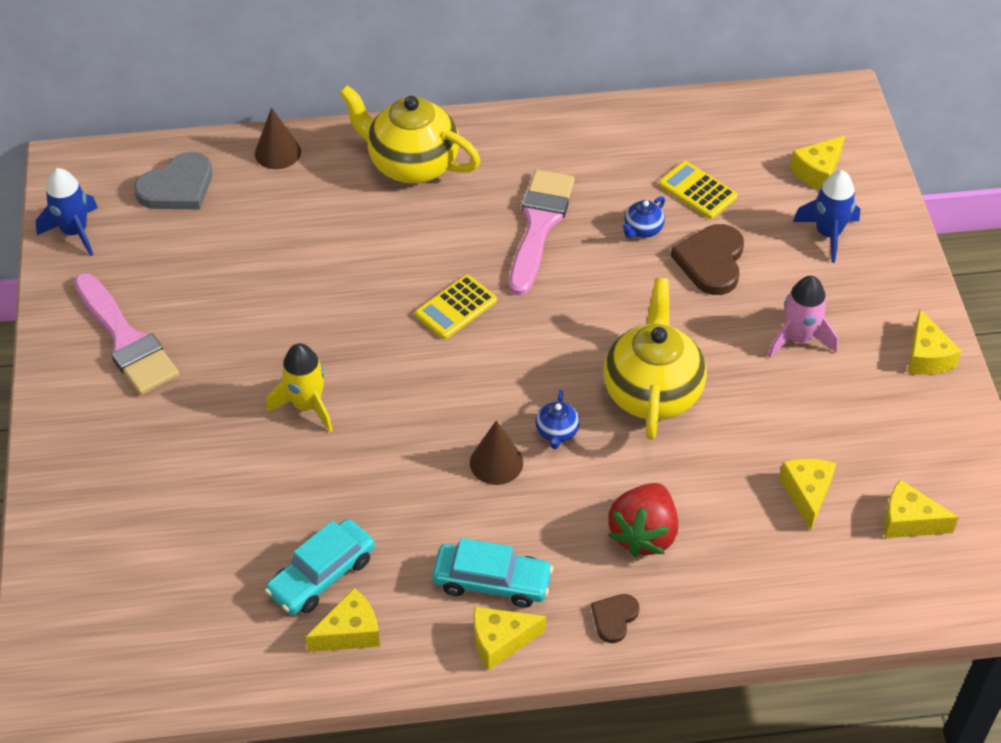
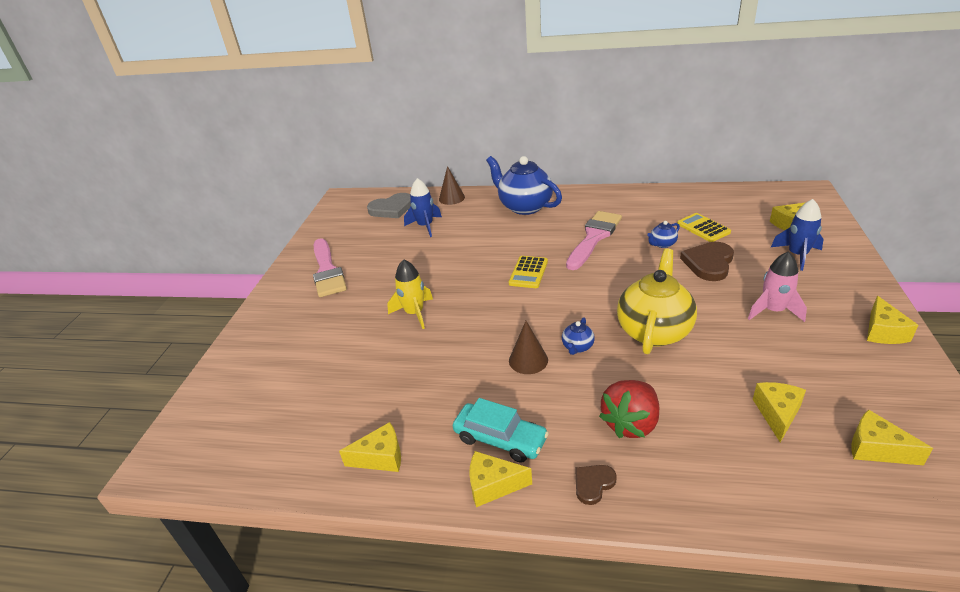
camera: 20 degrees right, 15 degrees down
blue rocket [36,168,98,256] -> blue rocket moved to [404,178,442,237]
turquoise car [265,519,375,615] -> none
yellow teapot [339,85,481,184] -> blue teapot [486,156,562,215]
yellow calculator [415,275,497,339] -> yellow calculator turned 45 degrees counterclockwise [509,256,548,288]

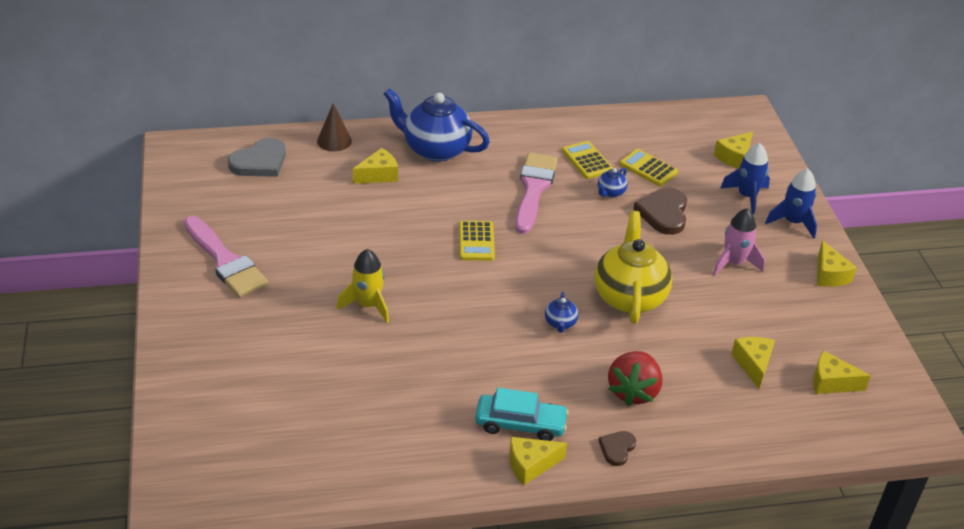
camera: 25 degrees left, 5 degrees up
yellow cheese [339,422,401,472] -> yellow cheese moved to [353,148,398,184]
blue rocket [404,178,442,237] -> blue rocket moved to [765,168,817,238]
brown cone [509,321,548,374] -> none
none -> yellow calculator [562,141,613,179]

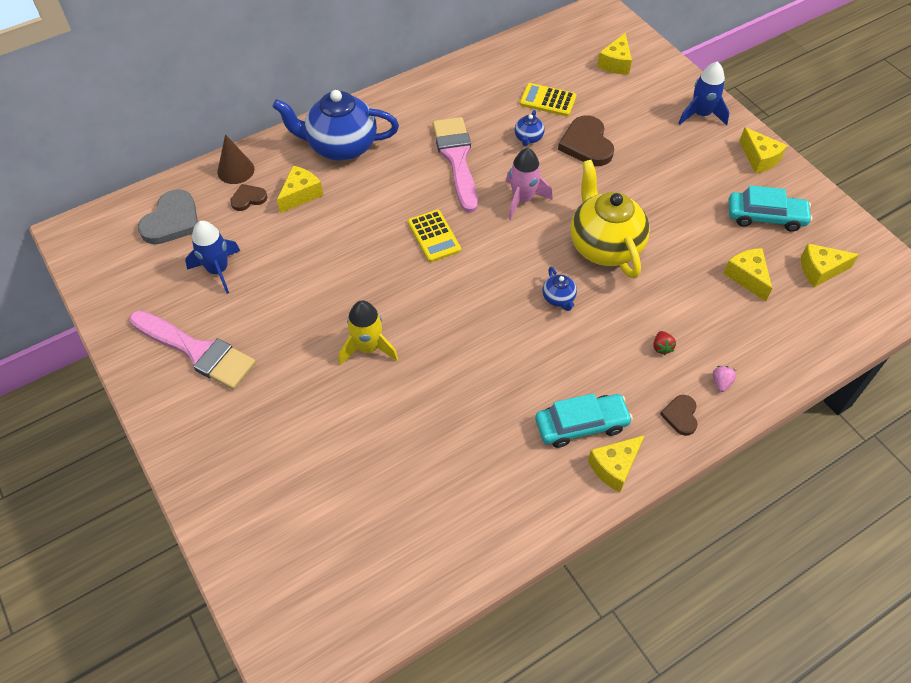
camera: 20 degrees left, 15 degrees up
yellow calculator [562,141,613,179] -> none
red strawberry [608,351,663,406] -> red strawberry [653,331,676,355], size x0.41
pink rocket [713,208,765,276] -> pink rocket moved to [506,148,553,220]
blue rocket [720,143,770,215] -> blue rocket moved to [185,221,240,294]
none -> brown heart [230,184,267,211]
none -> pink strawberry [713,366,736,392]
none -> turquoise car [729,185,812,232]

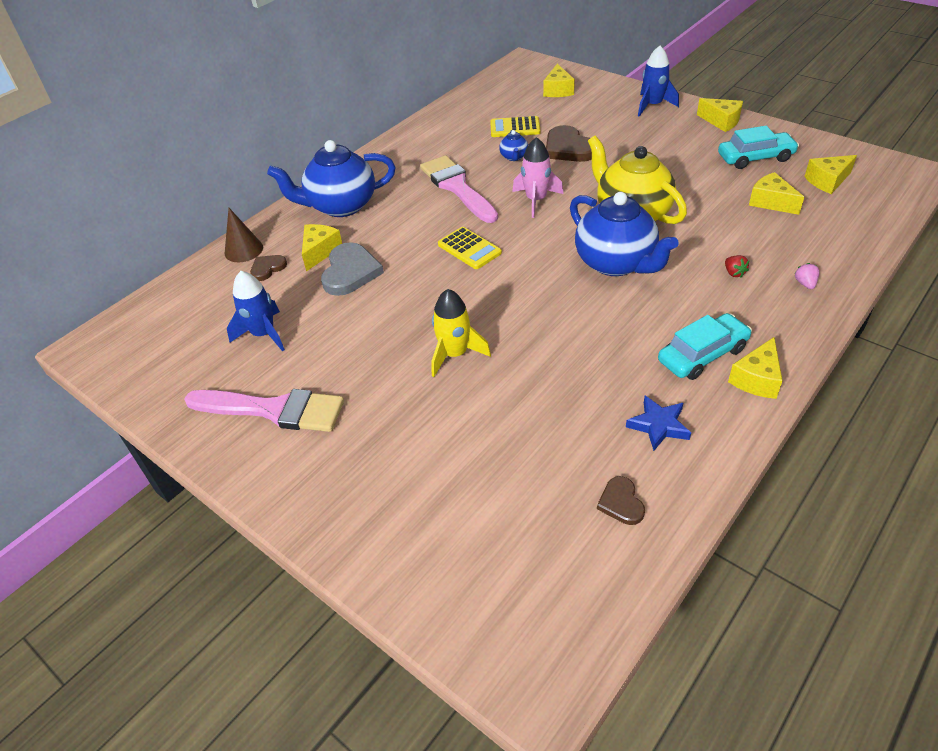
camera: 15 degrees left, 10 degrees down
grey heart [138,189,198,244] -> grey heart moved to [321,242,384,296]
blue teapot [543,267,577,311] -> blue teapot [570,192,679,276], size x2.34
brown heart [660,395,698,436] -> brown heart moved to [597,476,645,525]
none -> blue star [626,396,691,451]

